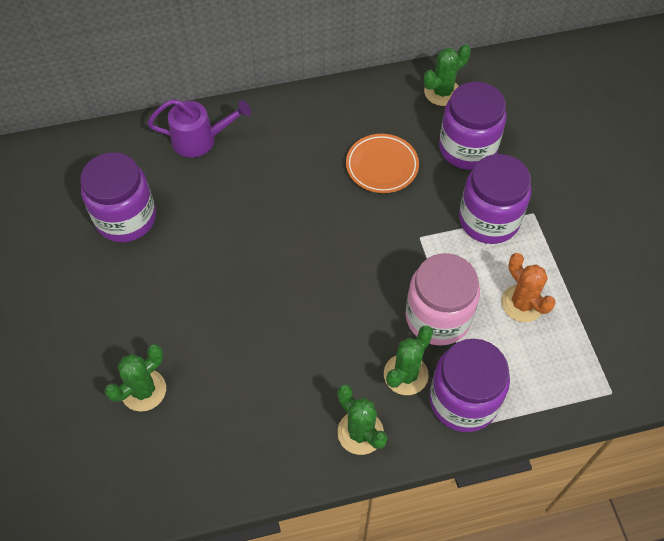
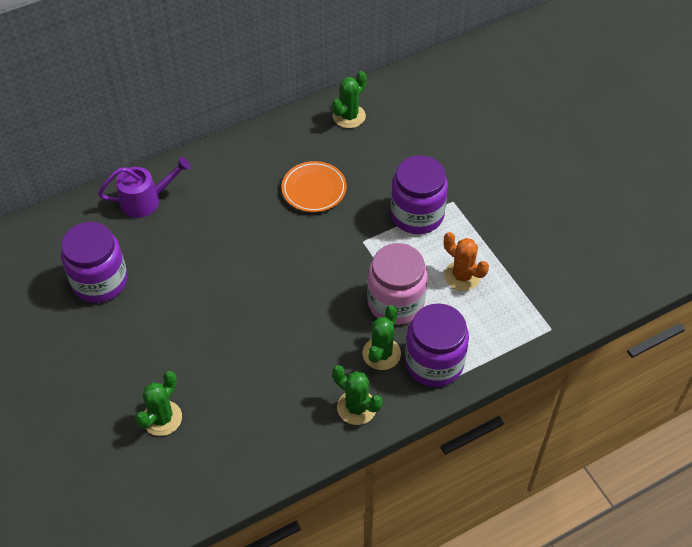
camera: 15 degrees left, 5 degrees down
purple jar [439,82,507,170] -> none

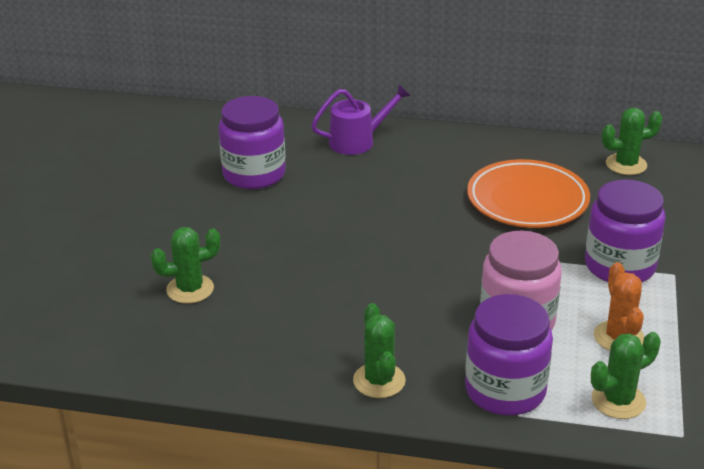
camera: 40 degrees right, 20 degrees down
purple watering can [98,157,191,218] -> purple watering can turned 45 degrees counterclockwise [311,84,411,155]
orange plate [282,161,347,212] -> orange plate [467,159,590,228], size x1.52
green cactus [363,305,401,370] -> green cactus moved to [591,332,661,419]

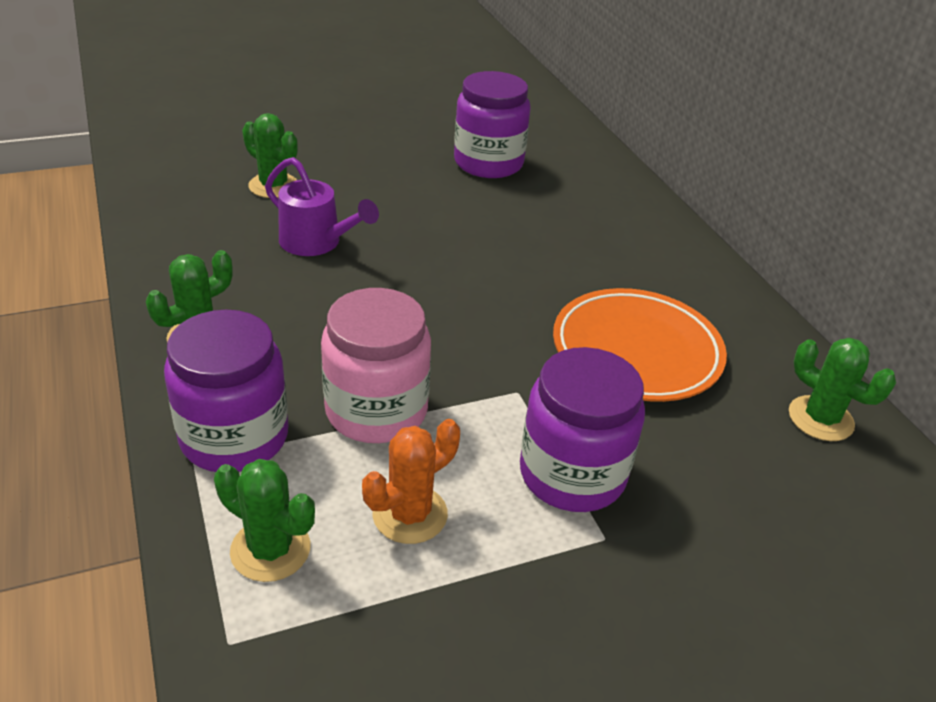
camera: 55 degrees right, 5 degrees up
purple watering can [311,84,411,155] -> purple watering can moved to [265,157,379,256]

